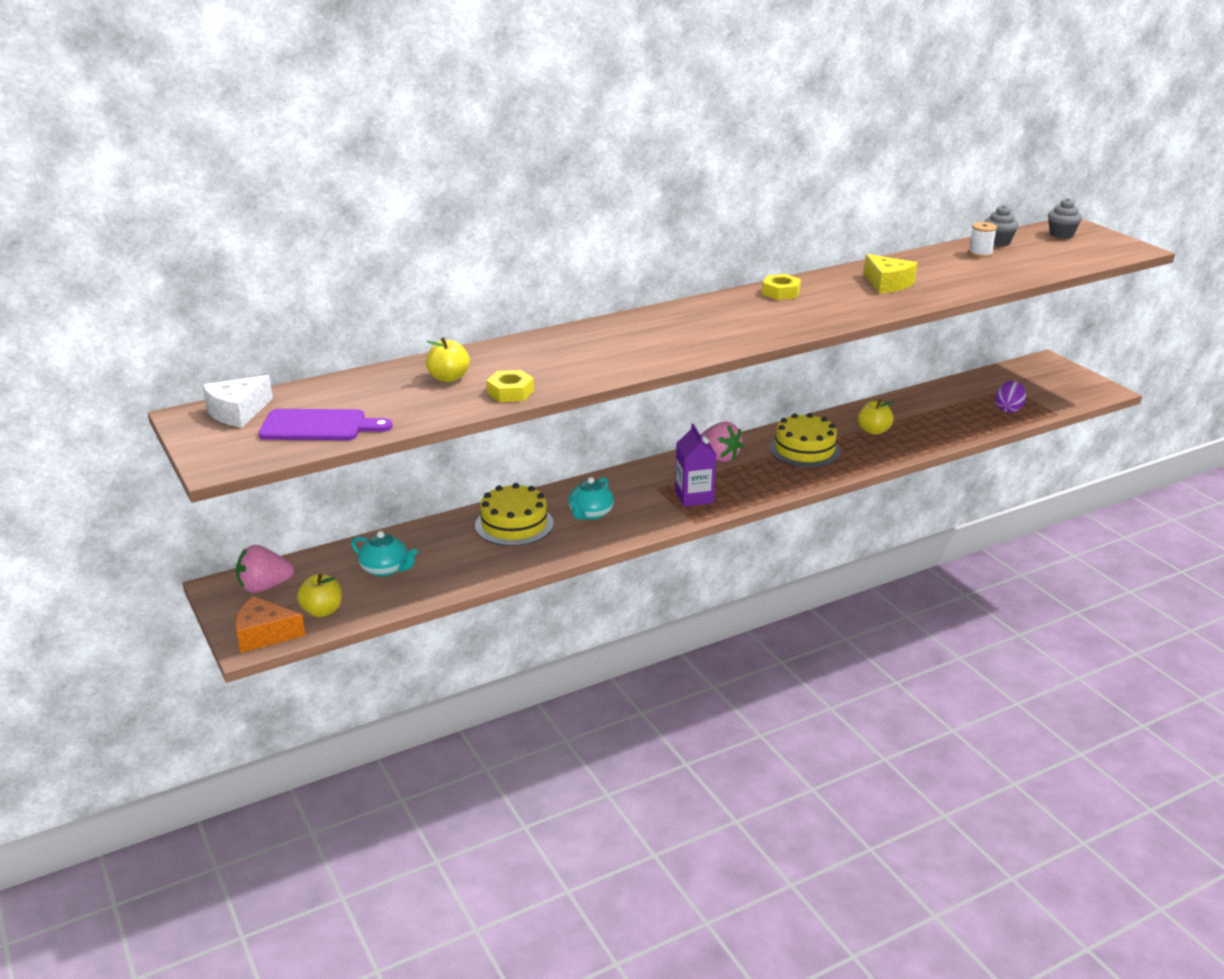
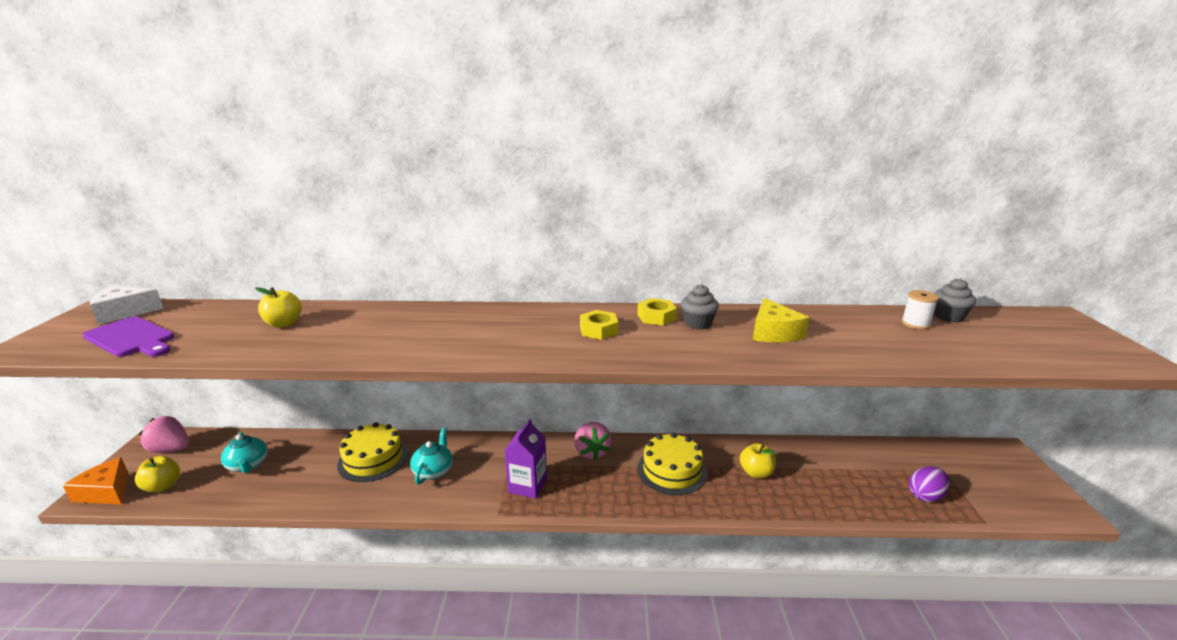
camera: 30 degrees right, 5 degrees down
yellow nut [486,370,534,402] -> yellow nut moved to [580,310,618,340]
turquoise teapot [568,477,614,520] -> turquoise teapot turned 135 degrees clockwise [410,428,453,484]
grey cupcake [1048,198,1082,239] -> grey cupcake moved to [681,284,719,330]

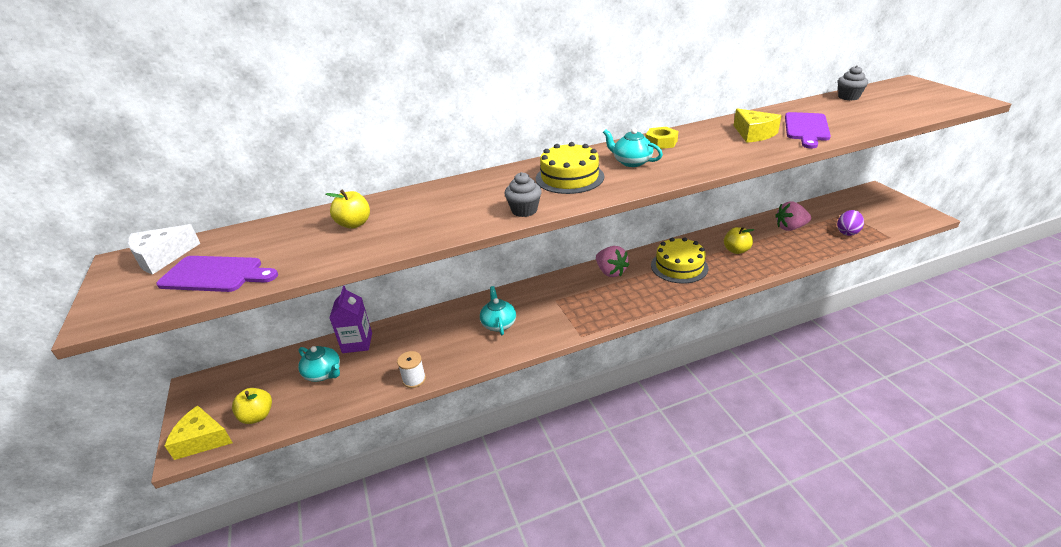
camera: 20 degrees left, 10 degrees up
orange cheese [63,457,129,505] -> yellow cheese [165,405,233,460]
pink strawberry [139,416,189,453] -> pink strawberry moved to [775,201,811,231]
yellow cake [337,422,408,482] -> yellow cake moved to [536,142,604,194]
purple carton [504,419,547,499] -> purple carton moved to [330,286,372,353]
yellow nut [580,310,618,340] -> turquoise teapot [603,128,663,167]
grey cupcake [681,284,719,330] -> grey cupcake moved to [504,172,542,217]
white spool [901,290,939,330] -> white spool moved to [397,351,426,388]
none -> purple cutting board [785,112,831,148]

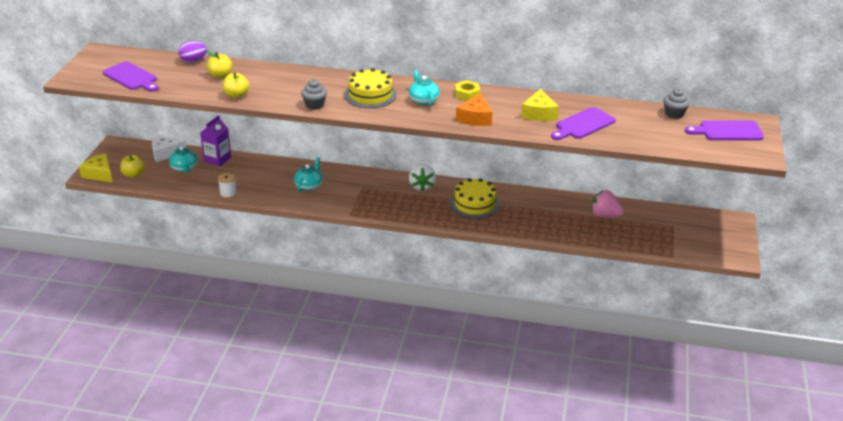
camera: 30 degrees right, 0 degrees up
white cheese [128,224,200,274] -> white cheese moved to [152,134,187,162]
pink strawberry [596,246,629,277] -> white strawberry [409,164,436,192]
yellow apple [724,227,754,254] -> yellow apple moved to [223,72,249,98]
purple egg [837,210,864,236] -> purple egg moved to [178,41,207,63]
none -> orange cheese [456,93,492,126]
none -> purple cutting board [685,120,764,140]

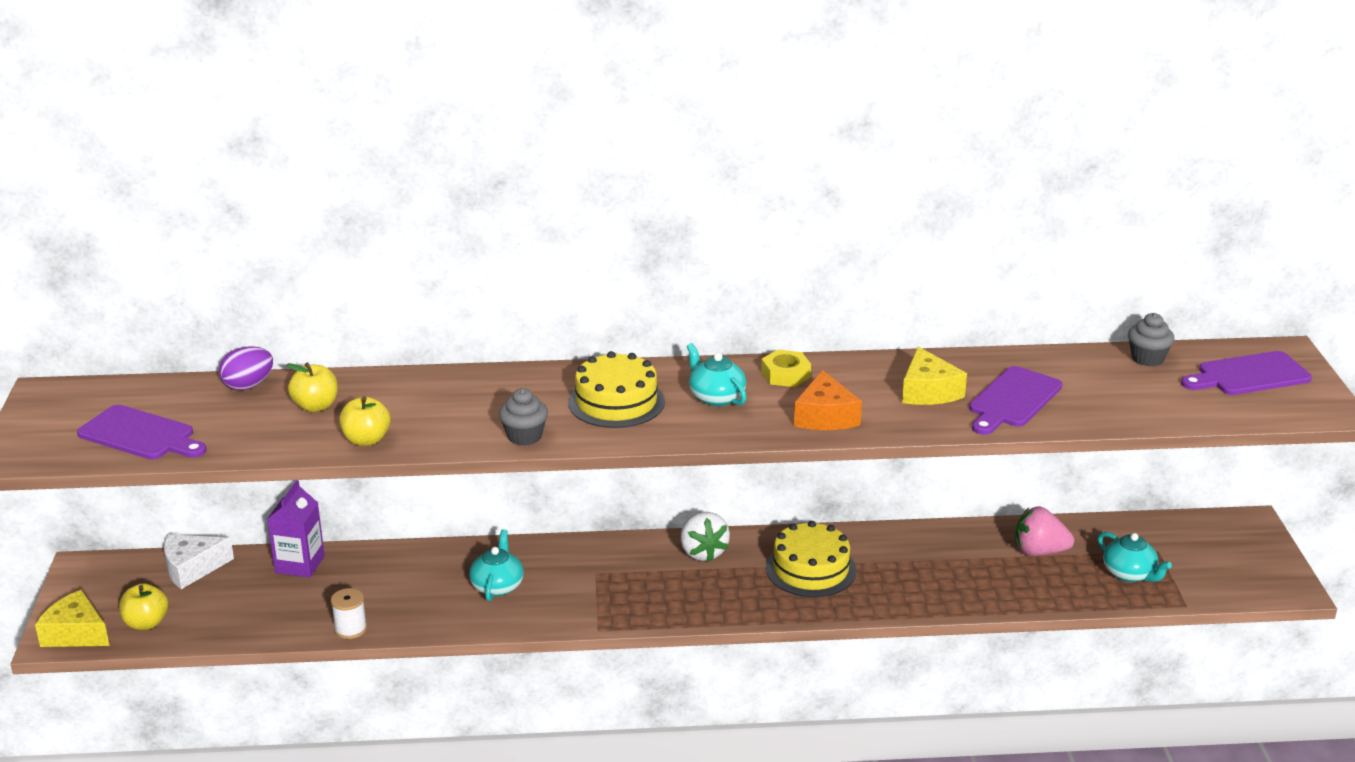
camera: 15 degrees left, 5 degrees down
turquoise teapot [169,145,197,173] -> turquoise teapot moved to [1098,532,1172,582]

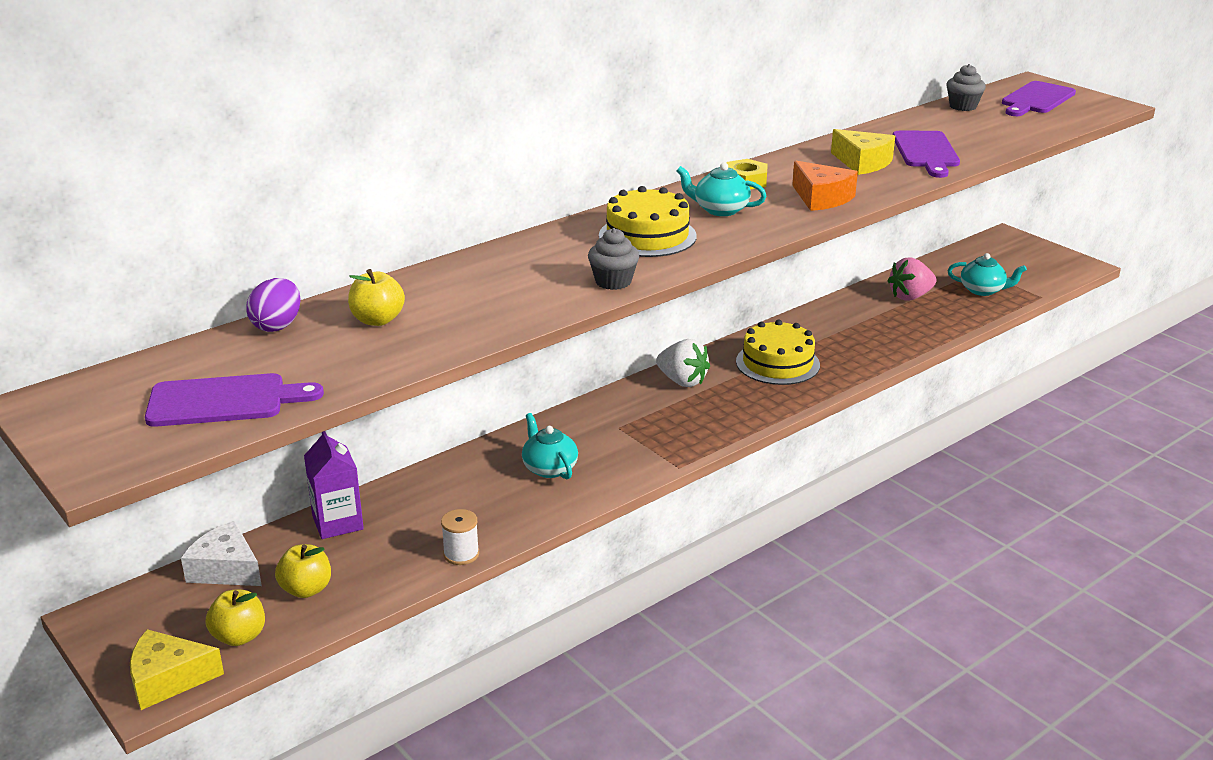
camera: 35 degrees left, 0 degrees up
white cheese [164,534,234,589] -> white cheese turned 90 degrees clockwise [181,521,262,586]
yellow apple [339,396,391,446] -> yellow apple moved to [275,544,331,598]

